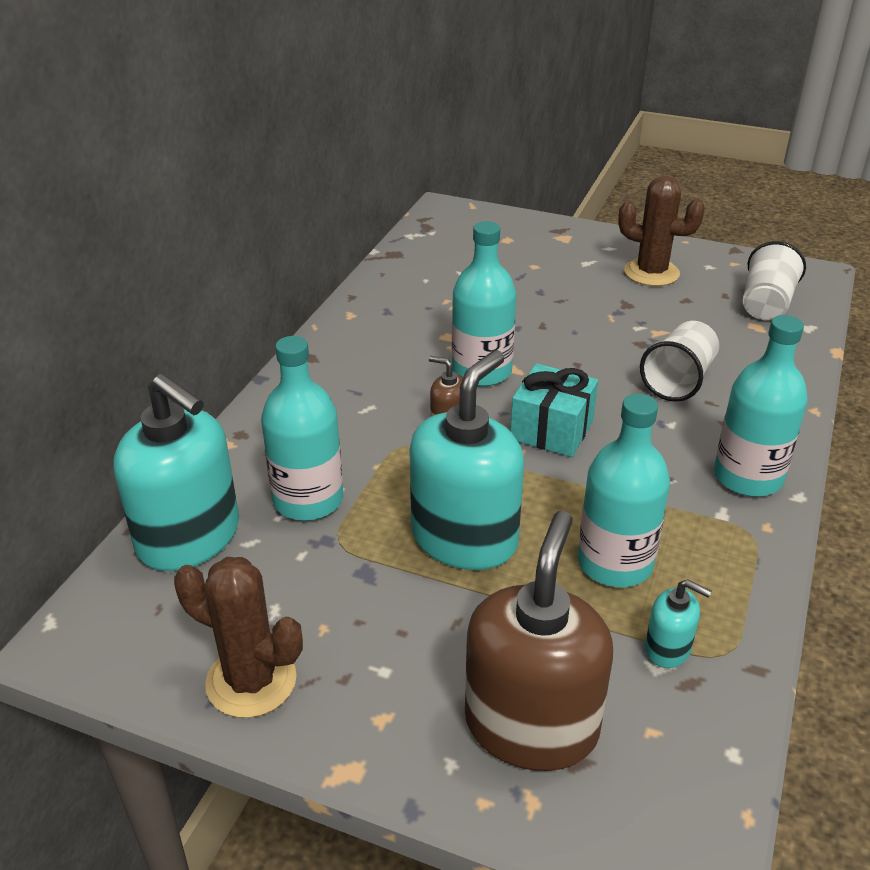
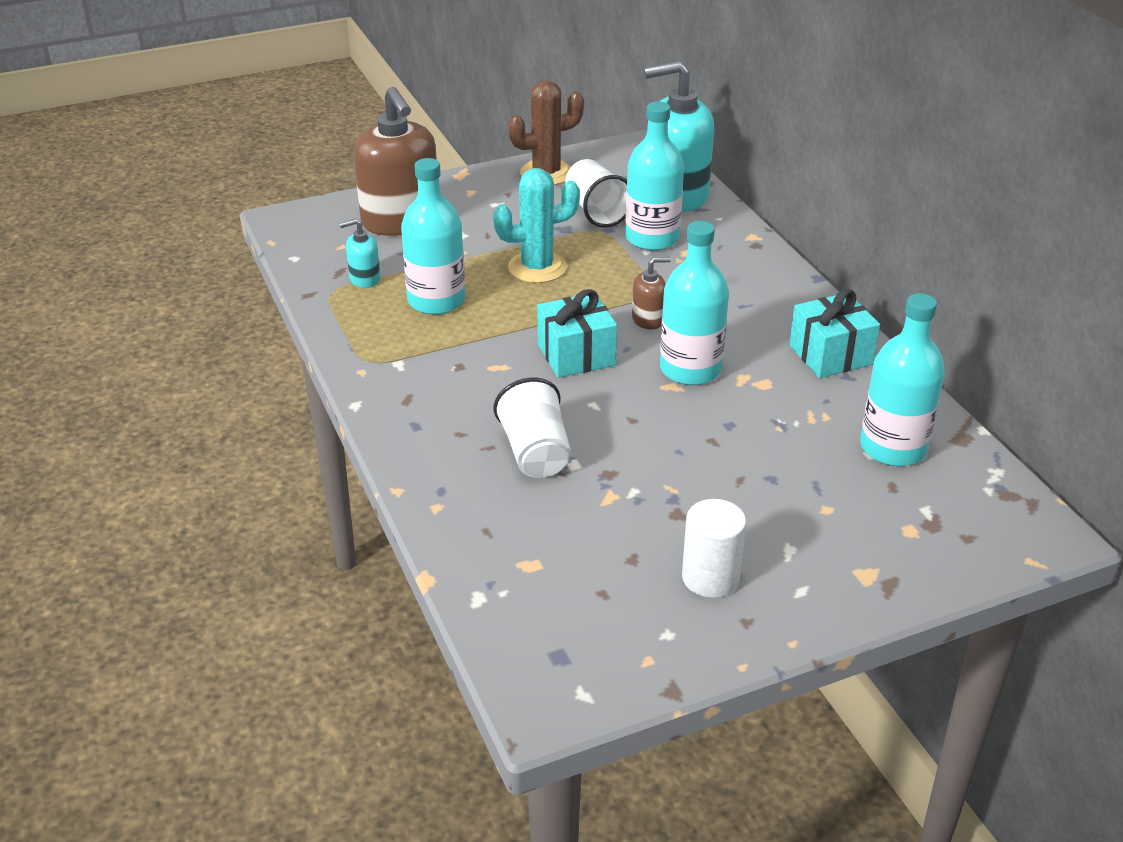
camera: 135 degrees right, 0 degrees up
turquoise soap dispenser [409,350,524,570] -> turquoise cactus [493,168,580,283]
brown cactus [618,176,705,286] -> white cylinder [682,499,746,598]
turquoise bottle [714,315,808,497] -> turquoise bottle moved to [860,293,945,466]
white cup [743,241,806,320] -> white cup moved to [565,159,627,228]
none -> turquoise gift [789,289,880,378]

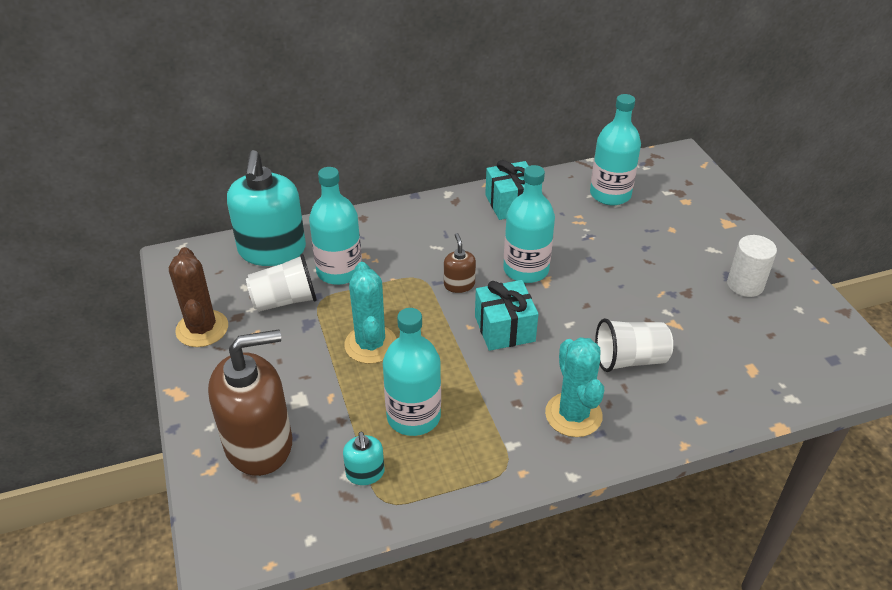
camera: 85 degrees left, 5 degrees up
none -> turquoise cactus [545,337,604,437]

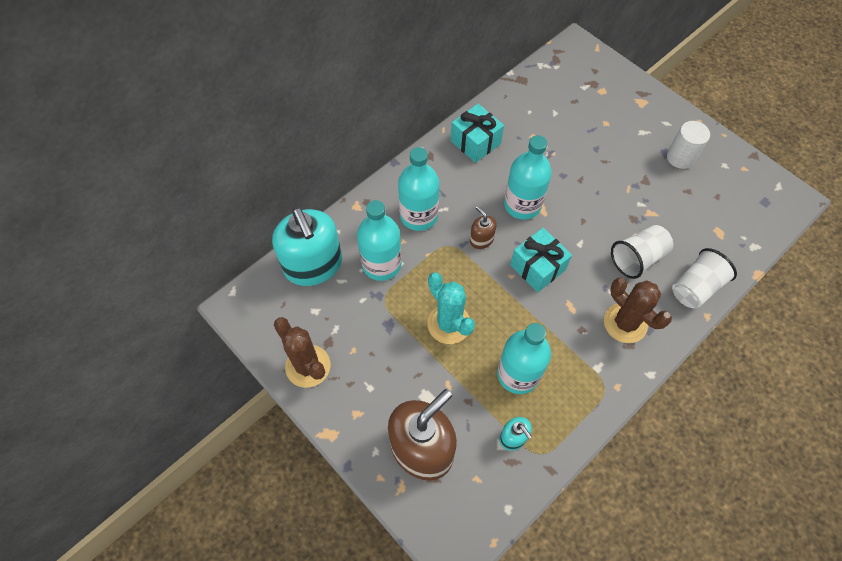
camera: 25 degrees left, 20 degrees up
white cup [246,254,317,312] -> white cup moved to [672,248,737,309]
turquoise cactus [545,337,604,437] -> brown cactus [604,278,672,343]
turquoise bottle [590,94,641,205] -> turquoise bottle moved to [398,147,440,231]

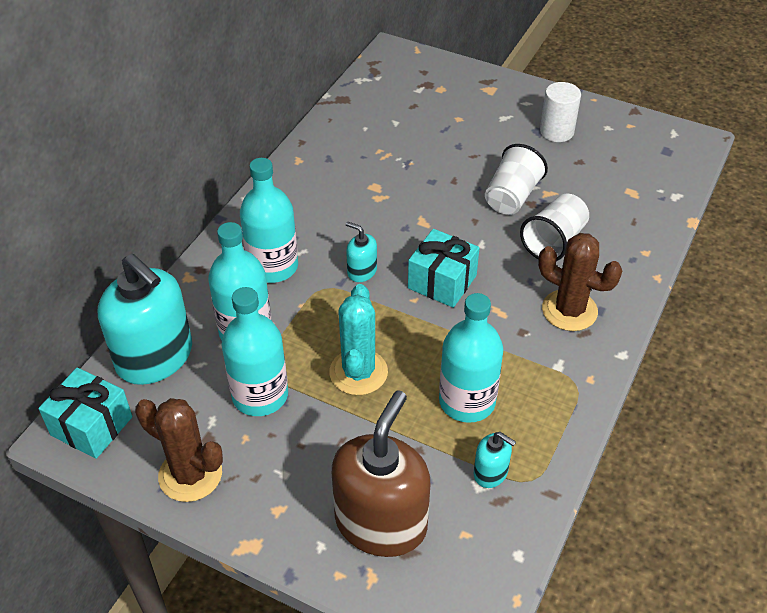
camera: 20 degrees left, 15 degrees down
turquoise cactus [427,273,475,344] -> turquoise cactus turned 60 degrees clockwise [329,284,388,395]
turquoise gift [451,104,504,163] -> turquoise gift moved to [38,367,132,459]
brown soap dispenser [470,206,497,249] -> turquoise soap dispenser [346,221,377,282]
turquoise bottle [504,135,552,220] -> turquoise bottle moved to [221,287,288,416]
white cup [672,248,737,309] -> white cup moved to [485,144,548,215]

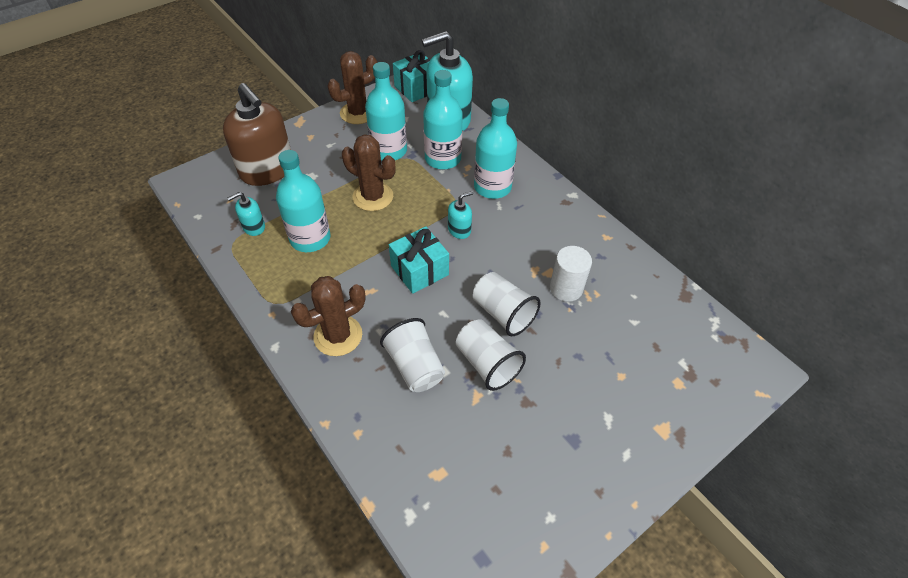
camera: 115 degrees right, 5 degrees up
turquoise cactus [329,284,388,395] -> brown cactus [342,134,395,211]
white cylinder [540,82,581,142] -> white cylinder moved to [550,246,592,302]
none -> white cup [473,272,541,336]

